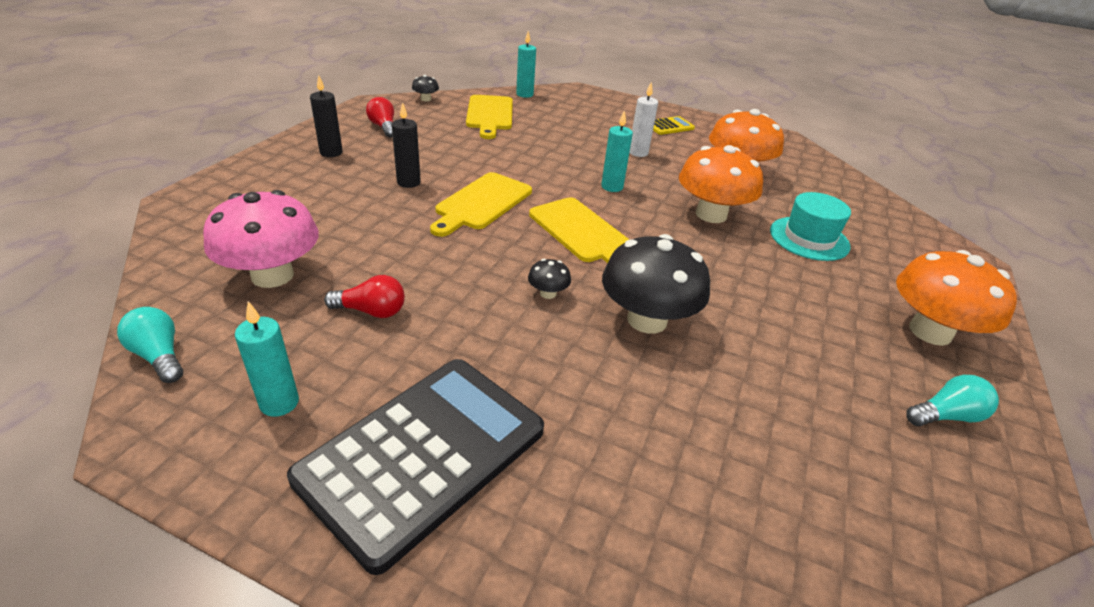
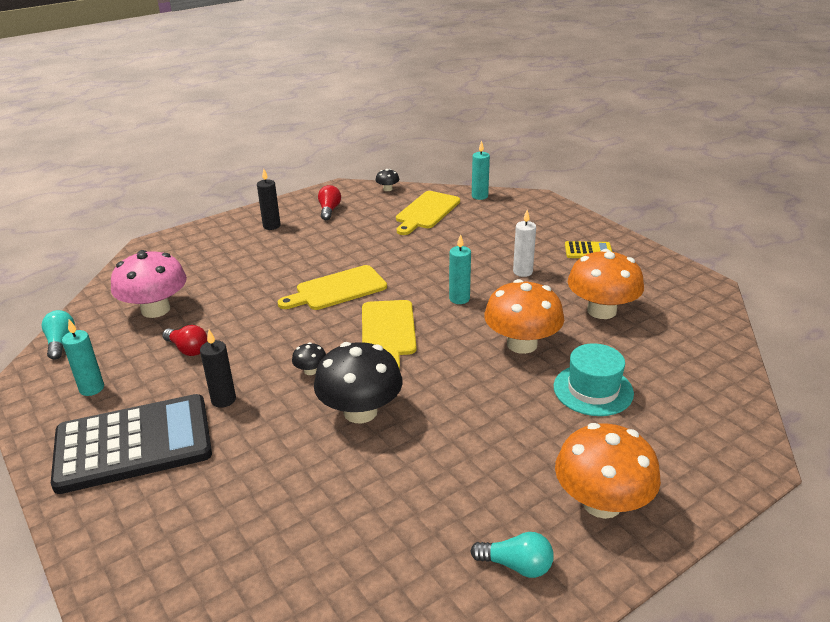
camera: 35 degrees right, 5 degrees down
black candle [392,102,421,188] -> black candle moved to [200,330,236,408]

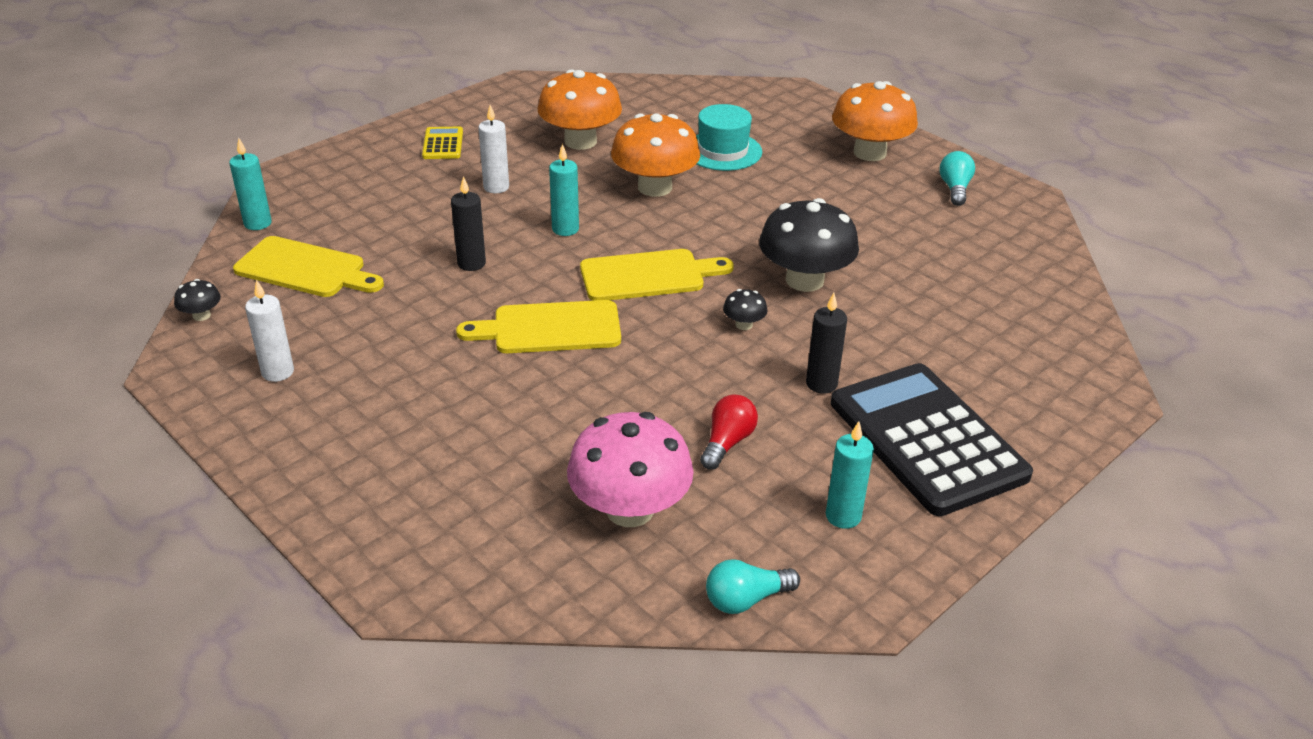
camera: 100 degrees left, 5 degrees up
black candle [257,169,281,230] -> black candle moved to [451,176,486,271]
yellow cutting board [278,265,387,310] -> yellow cutting board turned 120 degrees clockwise [456,300,621,353]
red light bulb [318,185,341,220] -> white candle [245,280,294,382]

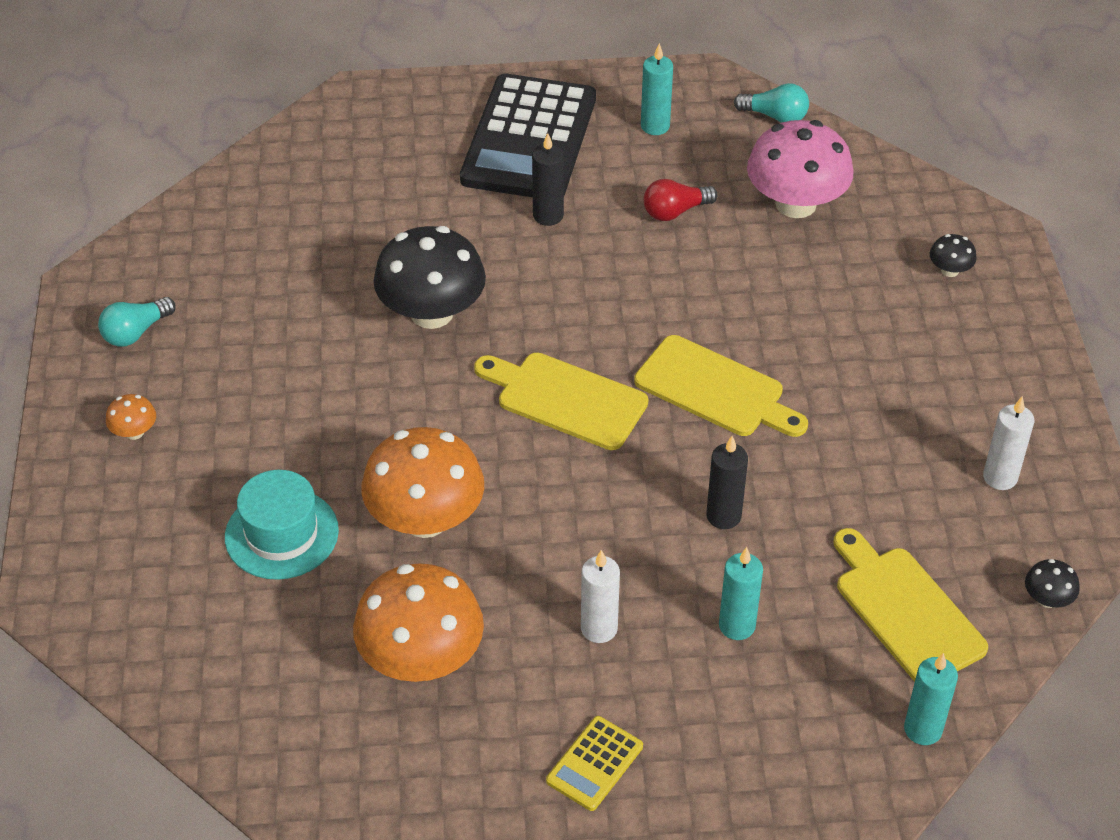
camera: 140 degrees left, 10 degrees up
turquoise candle [549,144,579,236] -> turquoise candle moved to [719,547,763,640]
black mushroom [723,289,767,330] -> black mushroom moved to [930,234,977,277]
orange mushroom [832,81,918,161] -> orange mushroom [106,394,156,440], size x0.43

